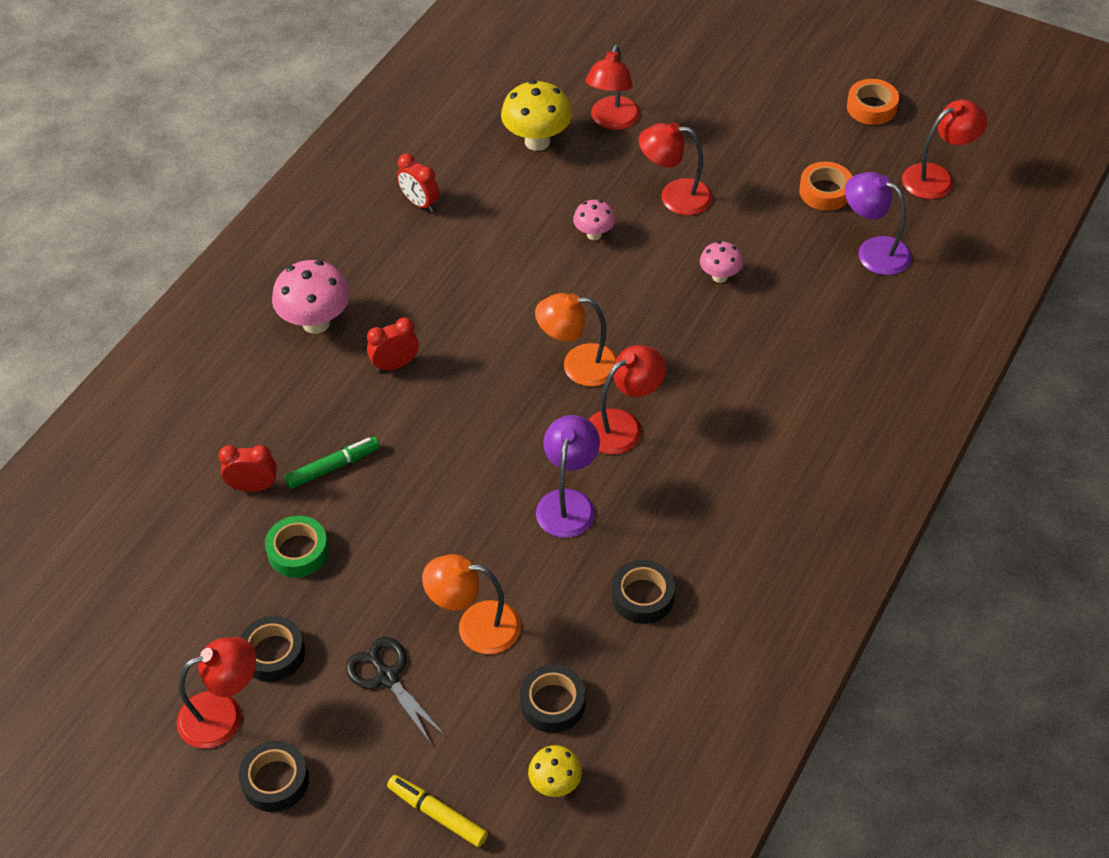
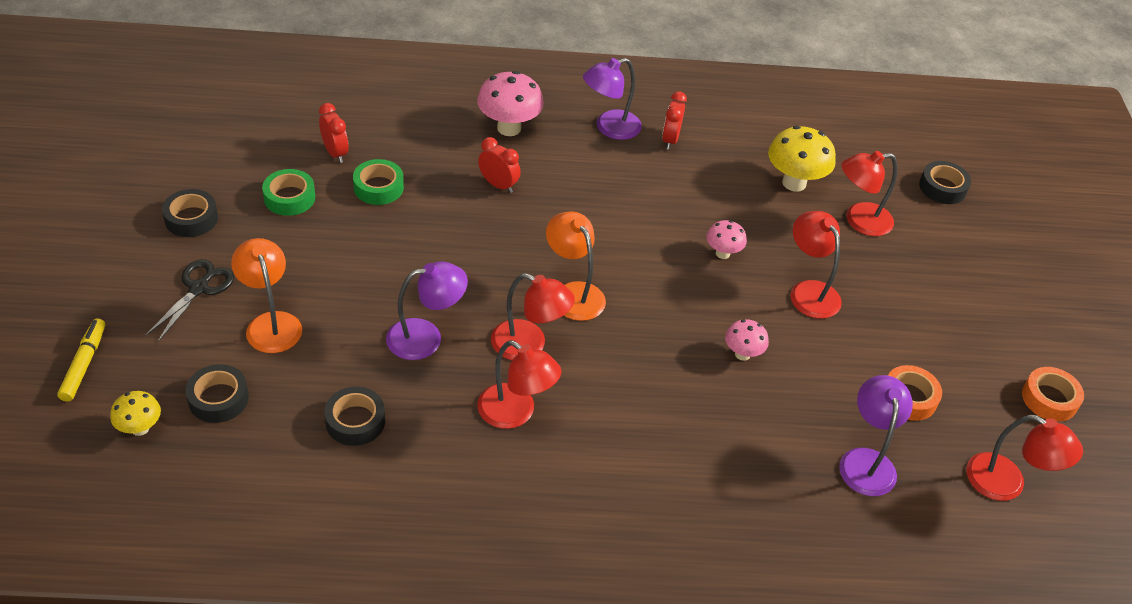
camera: 55 degrees right, 5 degrees down
red lamp [177,637,256,749] -> red lamp moved to [477,340,562,429]
black tape [239,741,309,812] -> black tape moved to [919,161,971,204]
green marker [285,437,380,489] -> green tape [353,159,404,205]
none -> purple lamp [583,58,642,140]

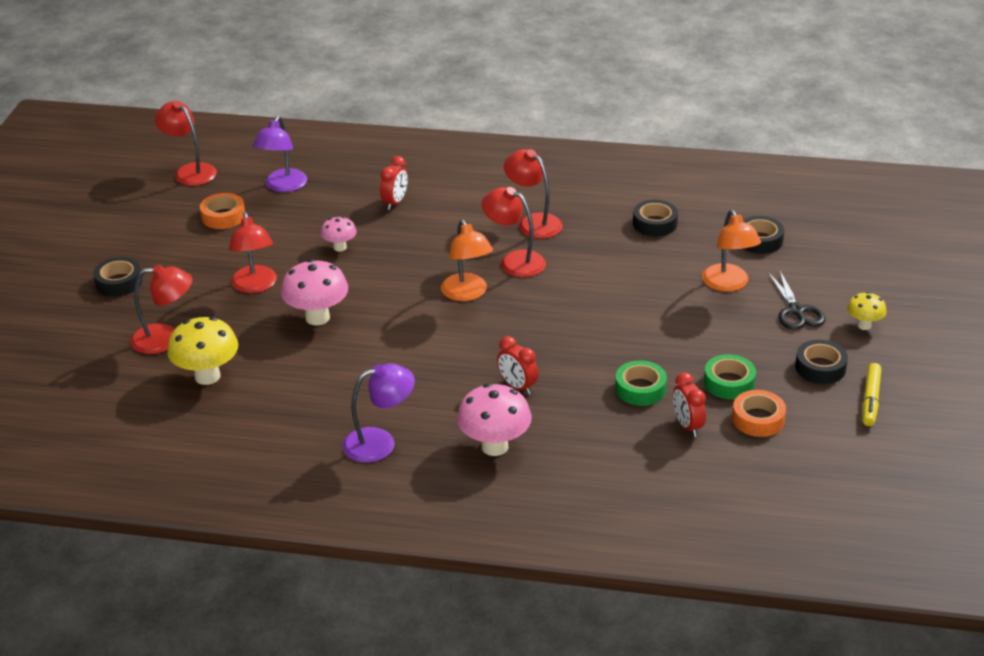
camera: 165 degrees left, 10 degrees down
yellow marker [57,318,105,402] -> yellow marker moved to [863,363,881,426]
yellow mushroom [110,391,161,436] -> yellow mushroom moved to [847,292,887,330]
black scissors [145,259,234,342] -> black scissors turned 45 degrees counterclockwise [768,271,825,330]
purple lamp [386,261,468,360] -> none
red clock [662,91,687,149] -> red clock moved to [380,156,408,210]
pink mushroom [706,220,747,259] -> pink mushroom [281,259,348,325], size x1.76
black tape [919,161,971,204] -> black tape moved to [93,257,143,296]
orange tape [1022,367,1084,422] -> orange tape moved to [732,390,786,437]

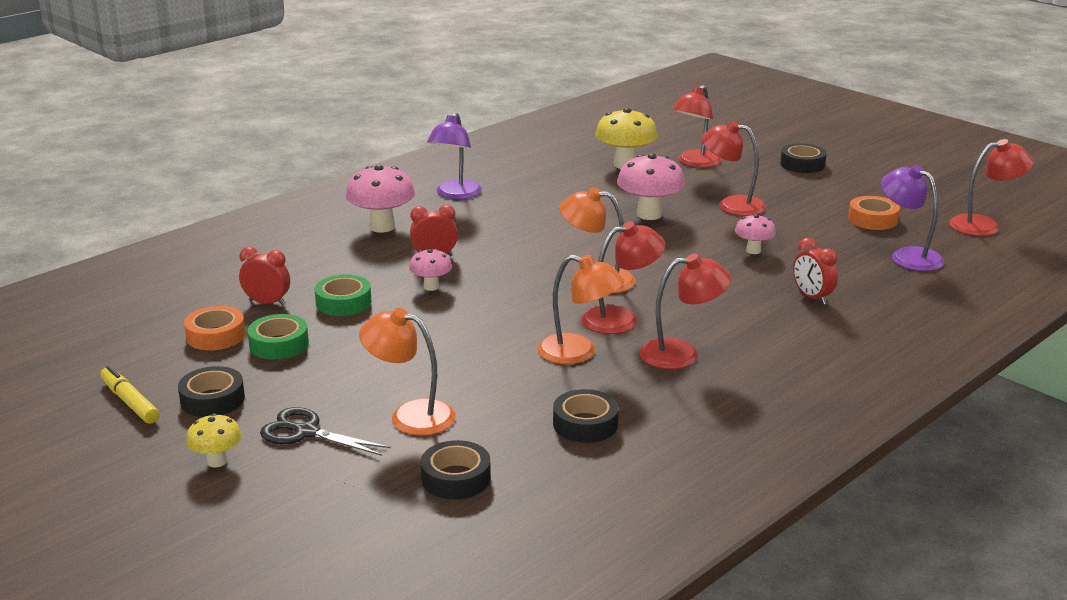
camera: 125 degrees right, 10 degrees down
none -> pink mushroom [409,249,452,291]
none -> orange lamp [538,255,625,364]

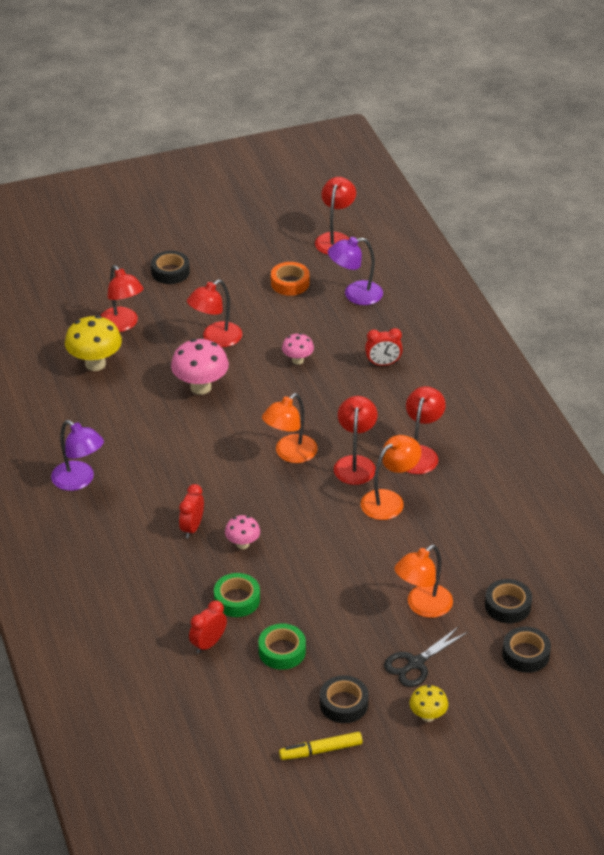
camera: 65 degrees left, 15 degrees up
orange tape [184,306,245,350] -> none
pink mushroom [345,165,415,233] -> none
black tape [553,389,619,443] -> black tape moved to [502,627,551,673]

